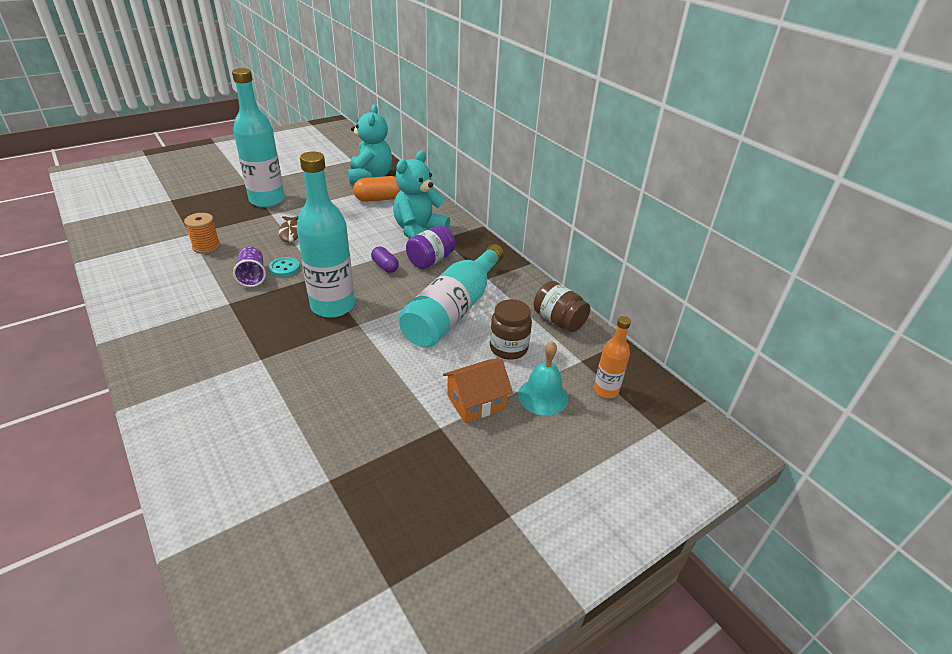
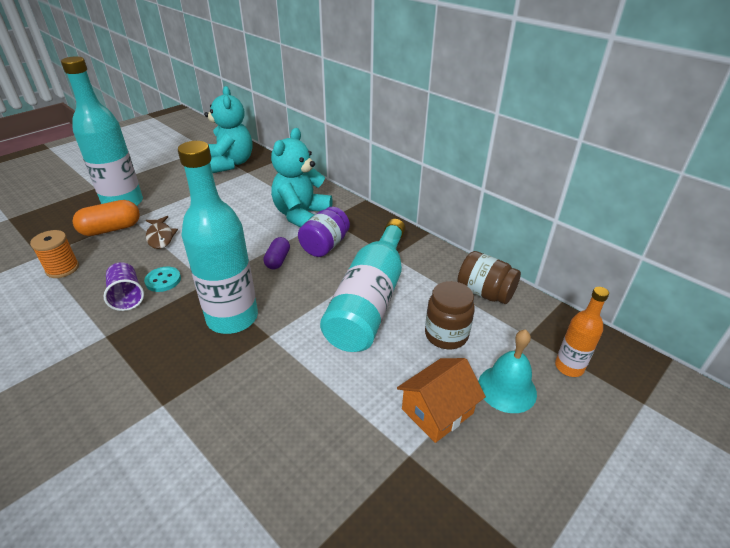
camera: 10 degrees left, 0 degrees up
orange capsule [353,176,401,202] -> orange capsule moved to [72,200,140,236]
purple capsule [371,247,399,273] -> purple capsule turned 60 degrees clockwise [263,237,290,269]

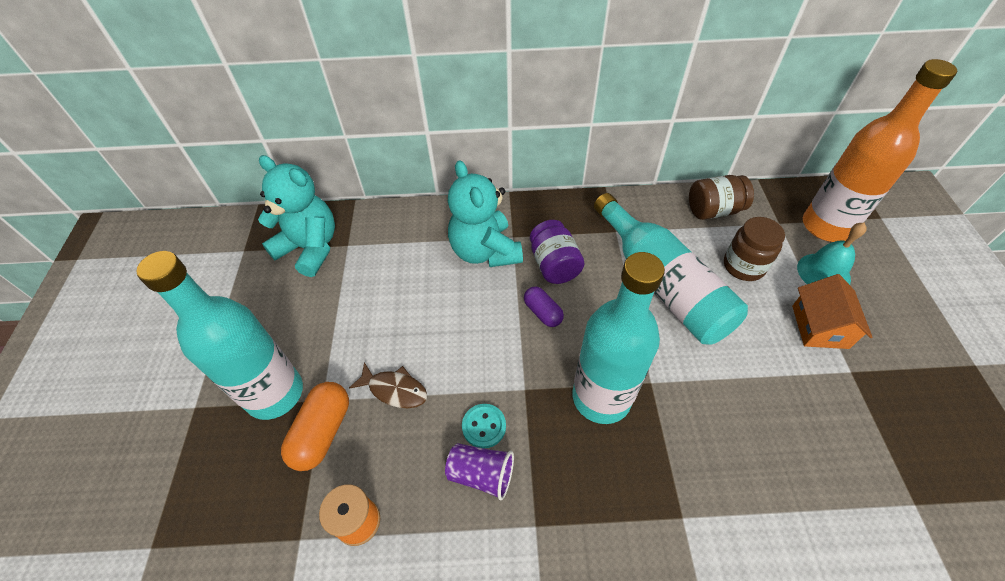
camera: 45 degrees left, 15 degrees up
orange bottle [555,287,609,377] -> orange bottle [803,59,957,242], size x1.98

